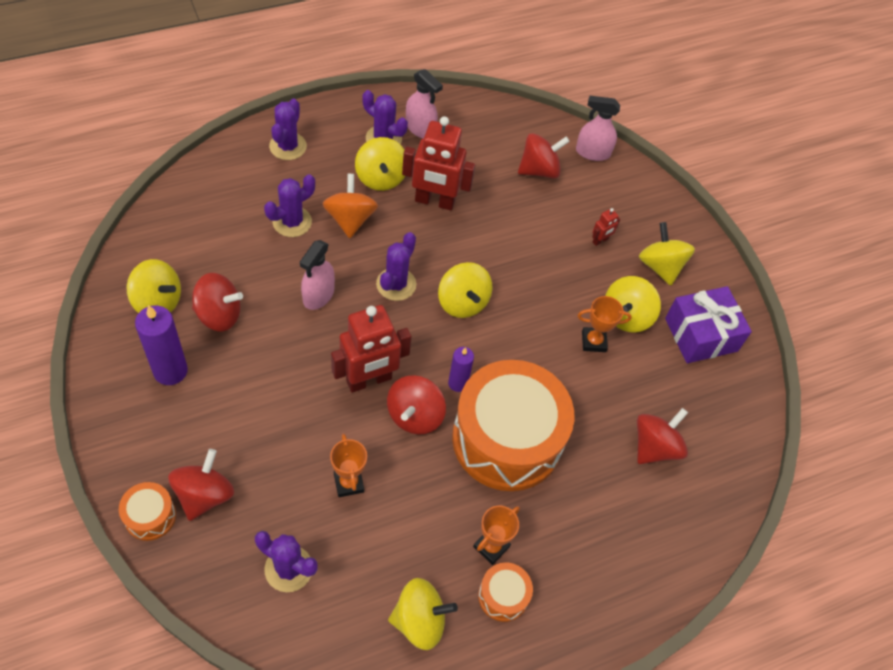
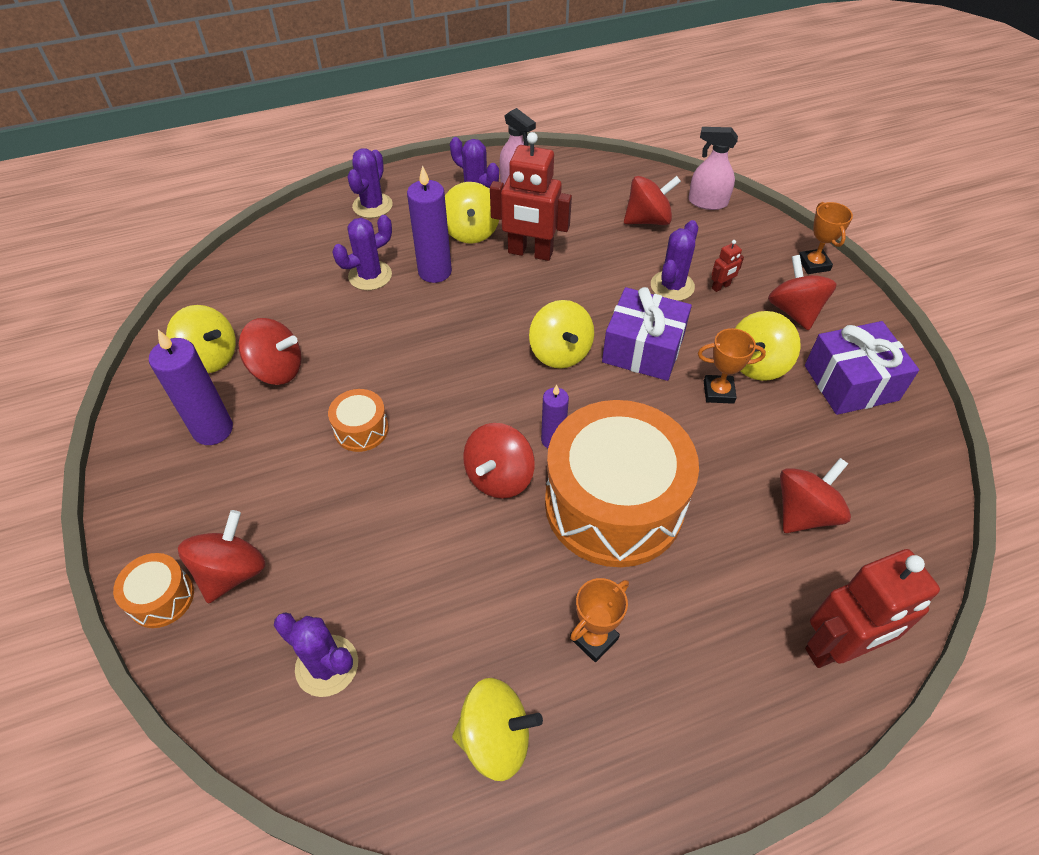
camera: 10 degrees right, 5 degrees down
pink spray bottle [300,240,335,310] -> none
orange spinning top [323,174,378,238] -> purple candle [407,165,452,283]
orange trophy [330,434,367,497] -> orange trophy moved to [799,202,853,274]
red robot [331,305,412,393] -> red robot moved to [805,549,940,668]
purple cactus [376,232,416,301] -> purple cactus moved to [651,220,698,301]
orange drum [478,562,533,622] -> orange drum moved to [328,389,389,452]
yellow spinning top [639,222,695,286] -> red spinning top [768,255,837,331]
none -> purple gift [602,287,692,381]

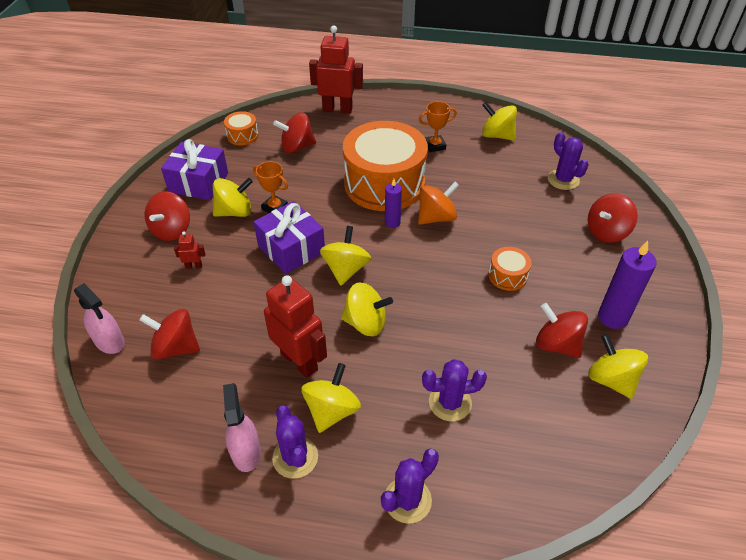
camera: 150 degrees left, 5 degrees down
orange drum [113,553,194,628] -> orange drum moved to [224,111,258,145]
purple candle [407,165,452,283] -> none
red spinning top [463,423,535,499] -> orange spinning top [418,182,459,225]
purple cactus [651,220,698,301] -> none
orange trophy [799,202,853,274] -> none
none -> yellow spinning top [341,282,393,336]

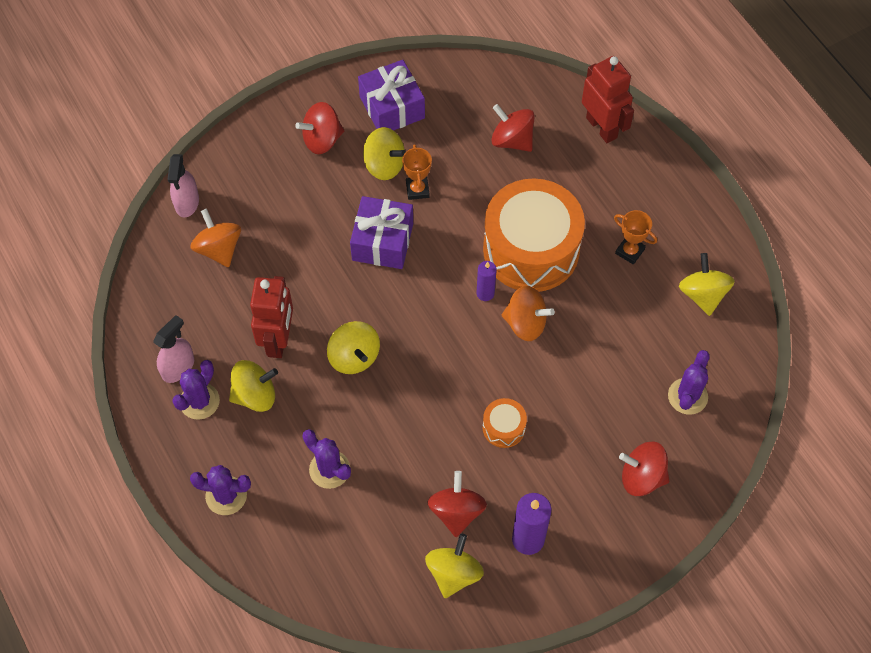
camera: 50 degrees right, 15 degrees up
red spinning top [139,309,200,360] -> orange spinning top [191,209,241,267]
red robot [174,231,205,269] -> none
orange drum [224,111,258,145] -> none
yellow spinning top [320,226,371,286] -> none

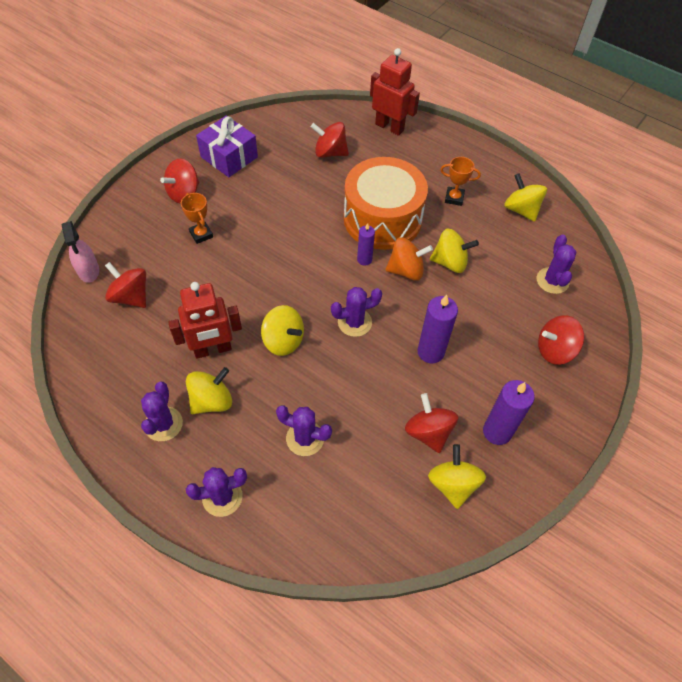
camera: 25 degrees left, 5 degrees down
pink spray bottle [153,315,194,383] -> none
orange spinning top [191,209,241,267] -> red spinning top [105,262,146,308]
red robot [250,276,293,358] -> red robot turned 90 degrees clockwise [168,282,242,359]
purple gift [350,196,413,269] -> none
yellow spinning top [363,127,406,180] -> yellow spinning top moved to [430,228,479,273]
orange trophy [402,144,432,200] -> orange trophy moved to [181,193,213,244]
orange drum [483,398,527,448] -> purple candle [417,295,458,363]
none -> purple cactus [331,287,382,337]

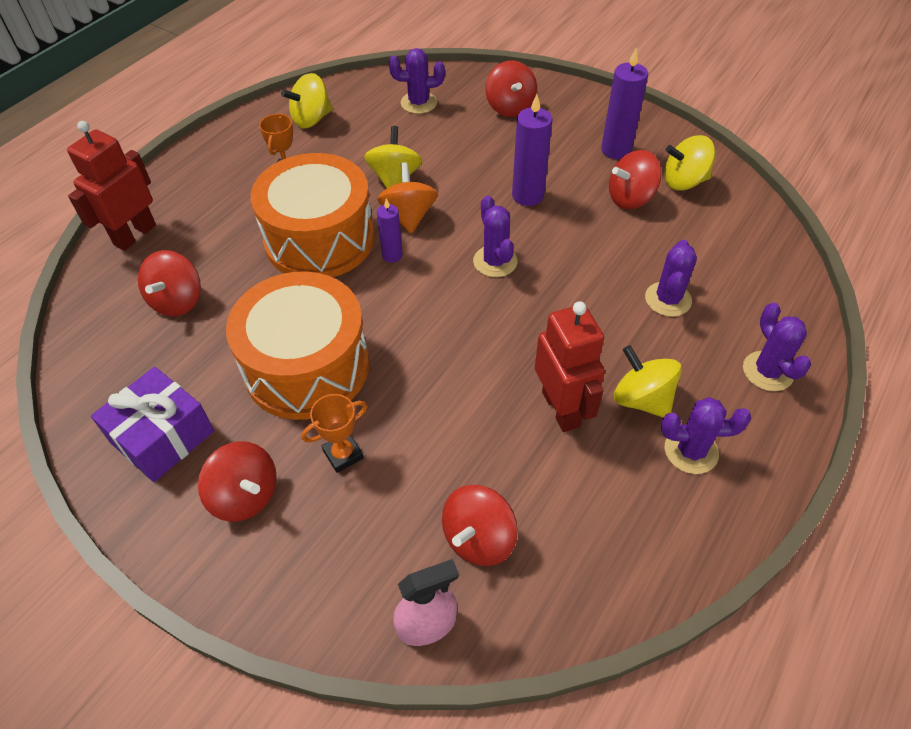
camera: 90 degrees left, 5 degrees down
yellow spinning top [261,305,304,356] -> none
none -> orange drum [226,271,369,420]

